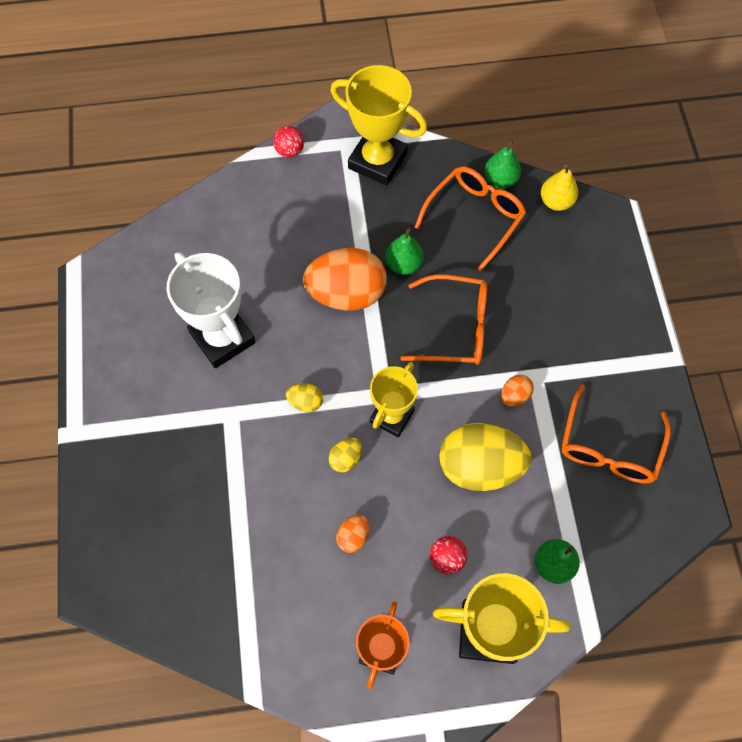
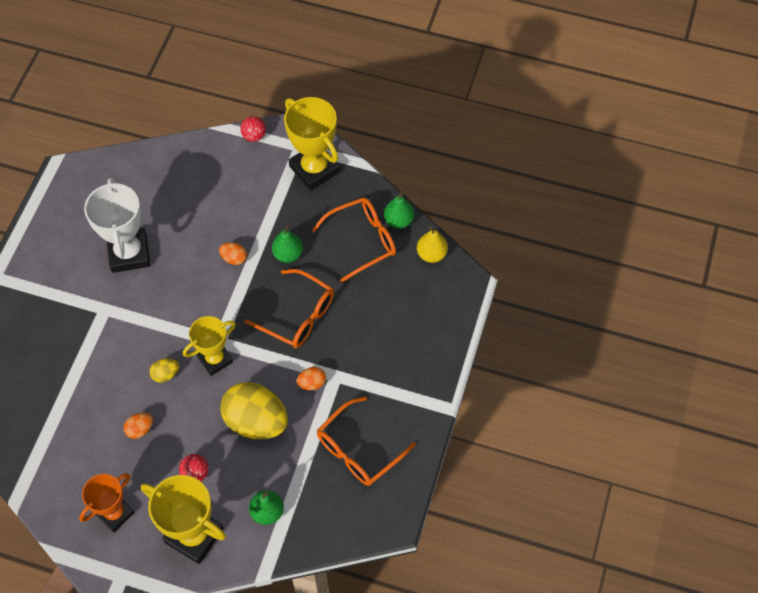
camera: 25 degrees right, 5 degrees down
yellow egg [286,383,323,412] -> none
orange egg [303,248,387,311] -> orange egg [219,242,247,265], size x0.44

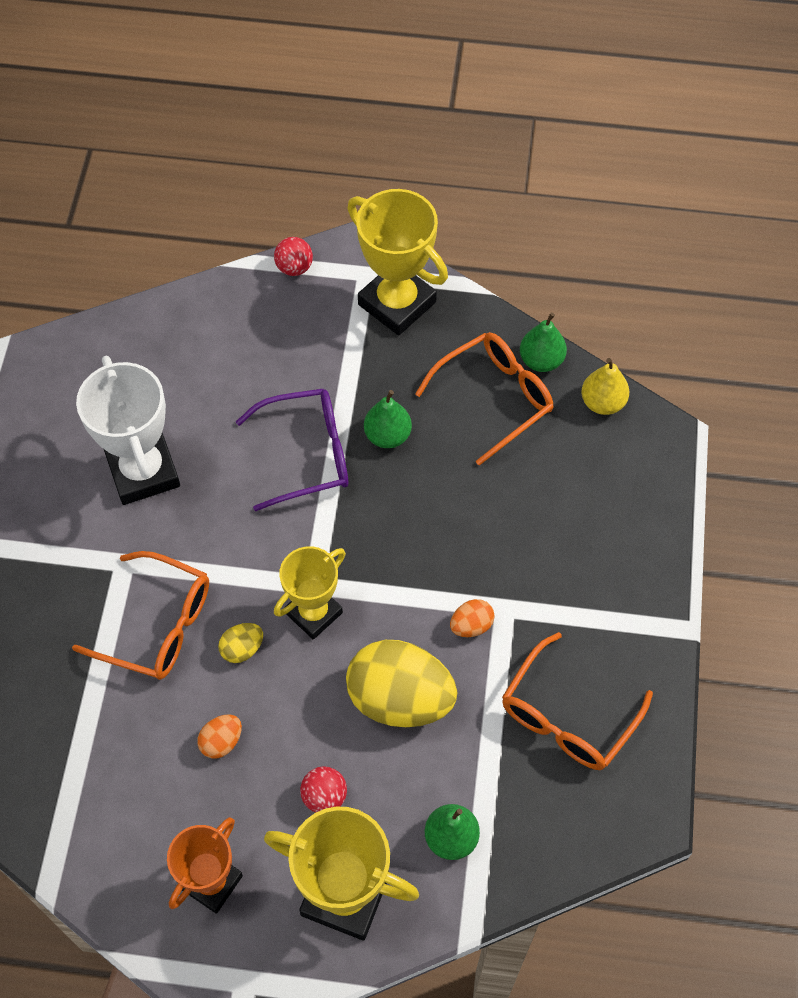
camera: 10 degrees left, 0 degrees up
orange egg [219,242,247,265] -> purple glasses [236,389,348,511]
orange glasses [244,269,334,348] -> orange glasses moved to [72,551,209,680]

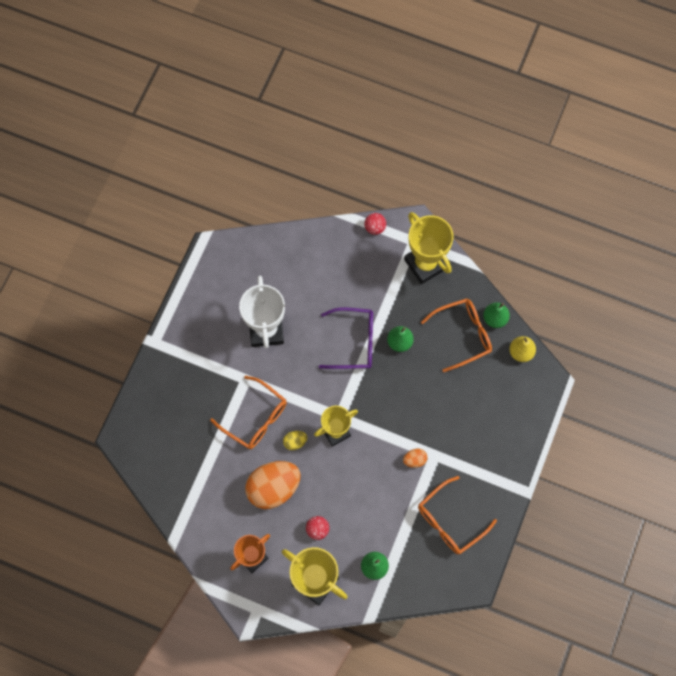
camera: 15 degrees right, 10 degrees up
orange egg [197,715,242,759] -> orange egg [245,461,300,509], size x2.29
yellow egg [346,640,457,727] -> none

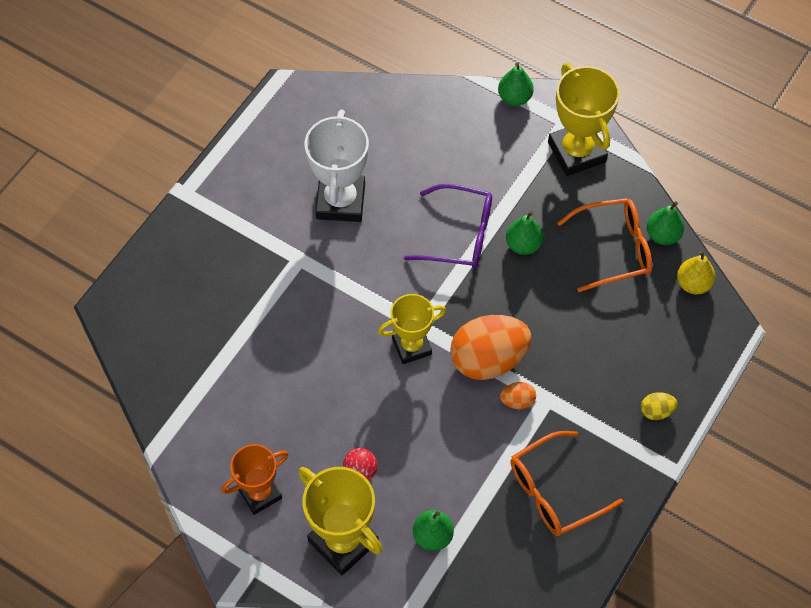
camera: 10 degrees right, 10 degrees down
orange glasses [210,376,287,449] -> none
orange egg [245,461,300,509] -> orange egg moved to [450,315,532,380]
yellow egg [283,431,307,450] -> yellow egg moved to [641,392,678,420]
red ball [364,213,386,235] -> green pear [498,63,534,106]

